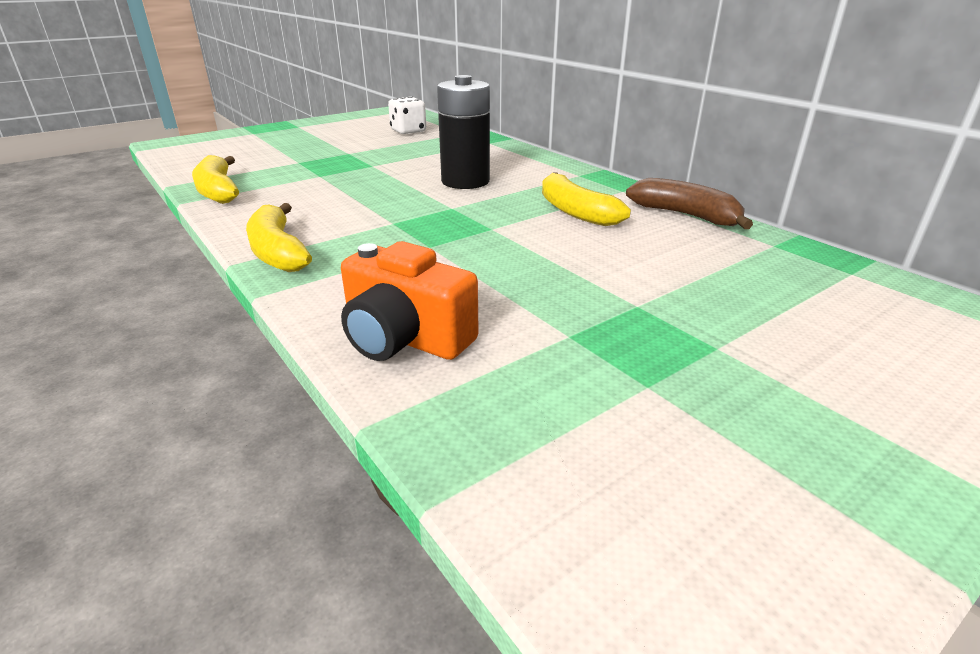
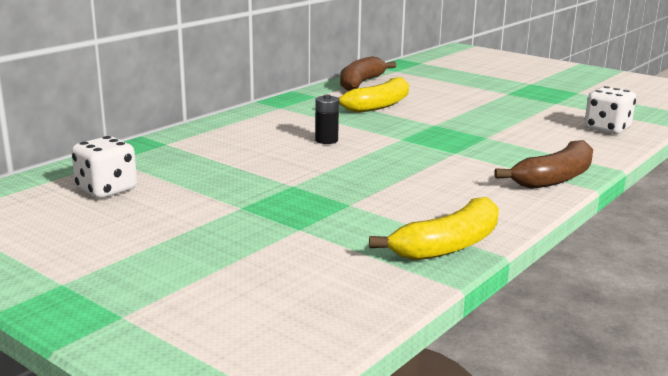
camera: 105 degrees left, 10 degrees down
yellow banana [246,203,312,272] -> brown banana [494,140,593,189]
orange camera [341,241,479,361] -> white dice [584,86,636,134]
black battery [437,75,490,189] -> black battery [315,94,339,144], size x0.45

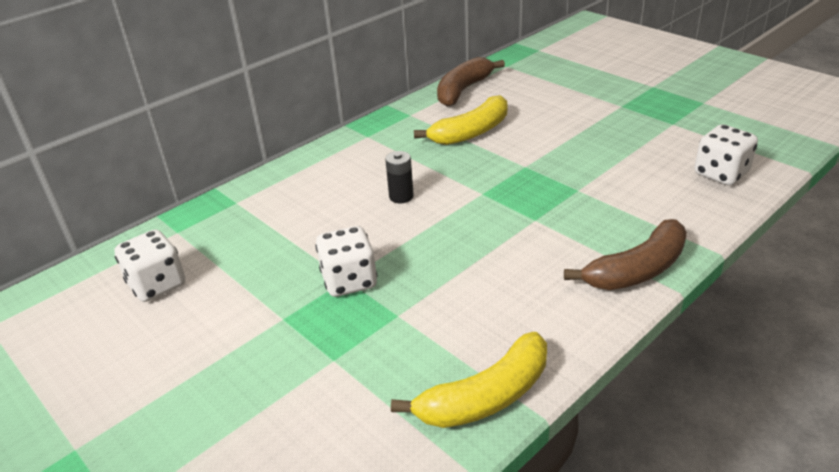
camera: 10 degrees right, 15 degrees up
none -> white dice [315,226,377,297]

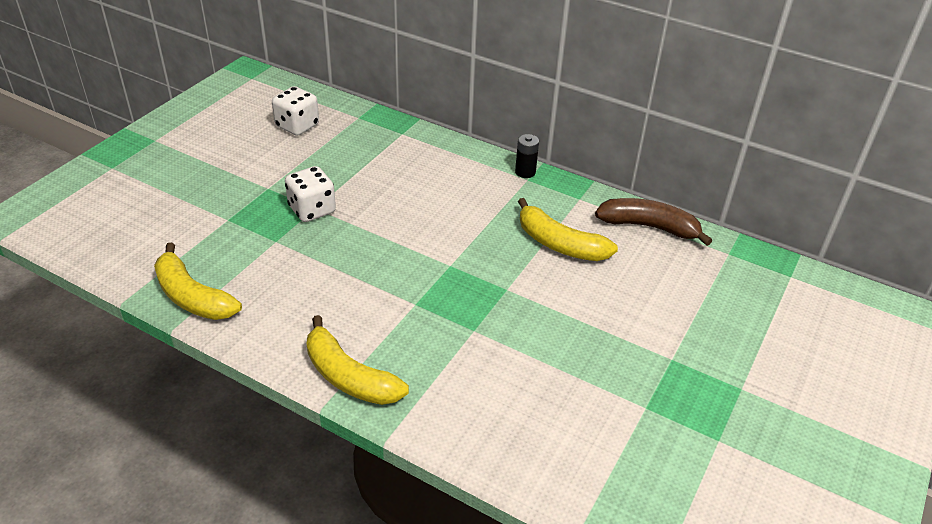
camera: 70 degrees right, 5 degrees up
black battery [385,151,414,203] -> black battery moved to [515,134,539,178]
brown banana [564,219,687,290] -> yellow banana [307,315,409,405]
white dice [694,124,758,185] -> none

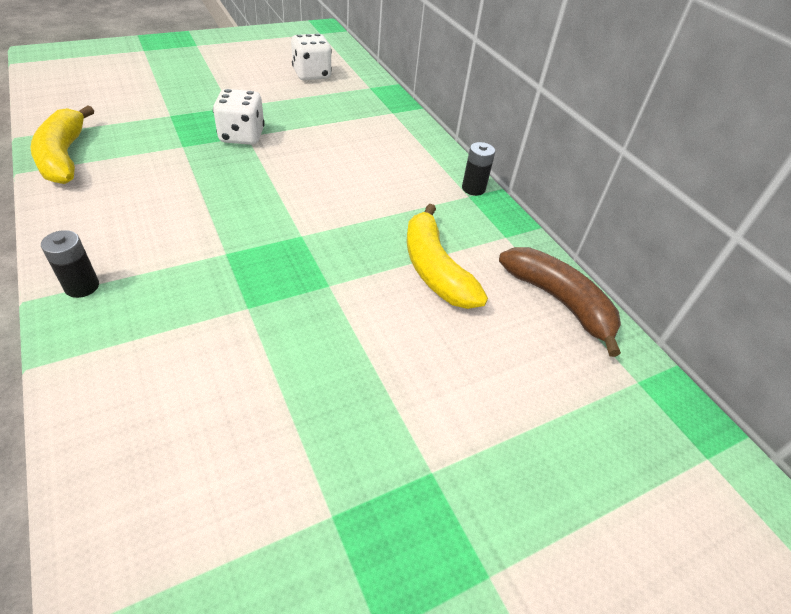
camera: 30 degrees right, 5 degrees up
yellow banana [307,315,409,405] -> black battery [41,230,99,298]

